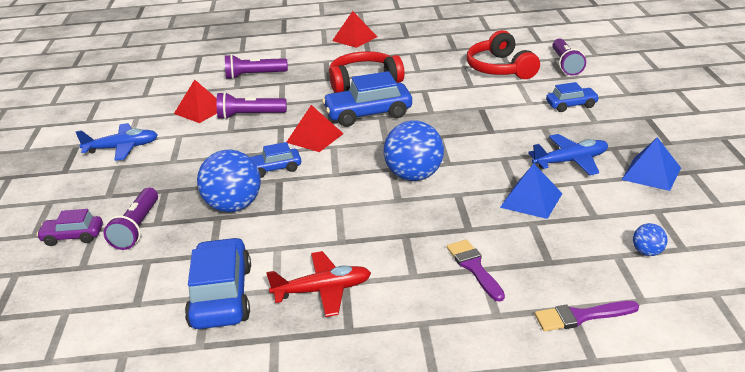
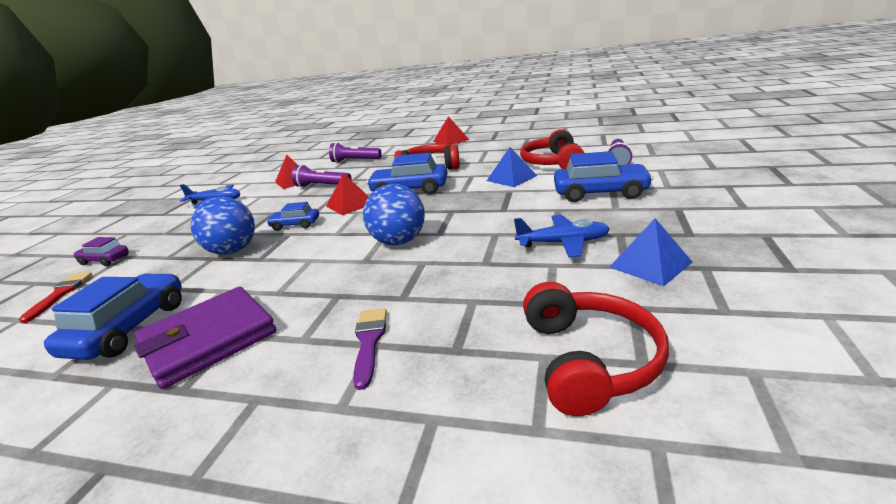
camera: 20 degrees right, 5 degrees down
purple flashlight [103,188,158,250] -> none
red plane [266,251,371,317] -> purple wallet [135,287,276,389]
blue pyramid [500,163,563,219] -> blue pyramid moved to [487,147,537,187]
purple brush [535,301,639,331] -> none
blue car [546,82,599,112] -> blue car [554,151,653,202], size x1.77
blue ball [633,223,668,256] -> red headphones [523,282,669,416]
none -> red brush [19,272,92,323]

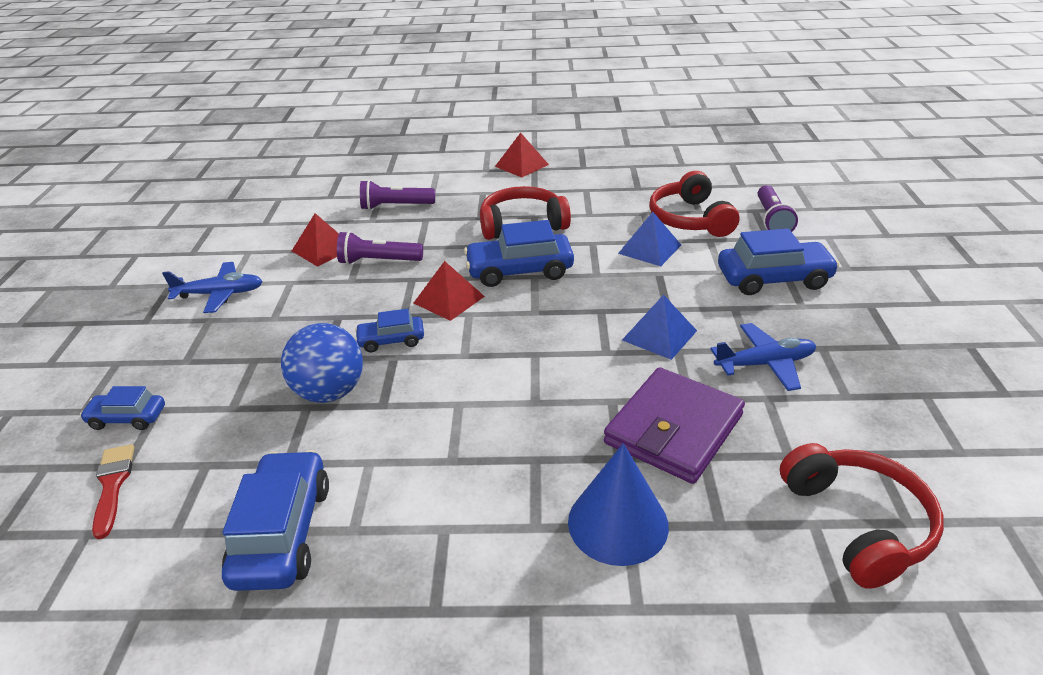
camera: 15 degrees left, 10 degrees up
purple car [74,237,129,266] -> blue car [80,386,165,430]
purple wallet [135,287,276,389] -> purple wallet moved to [604,367,745,484]
purple brush [353,308,387,390] -> blue cone [568,443,669,566]
blue ball [363,184,425,245] -> none
blue pyramid [609,218,693,286] -> blue pyramid moved to [622,295,697,360]

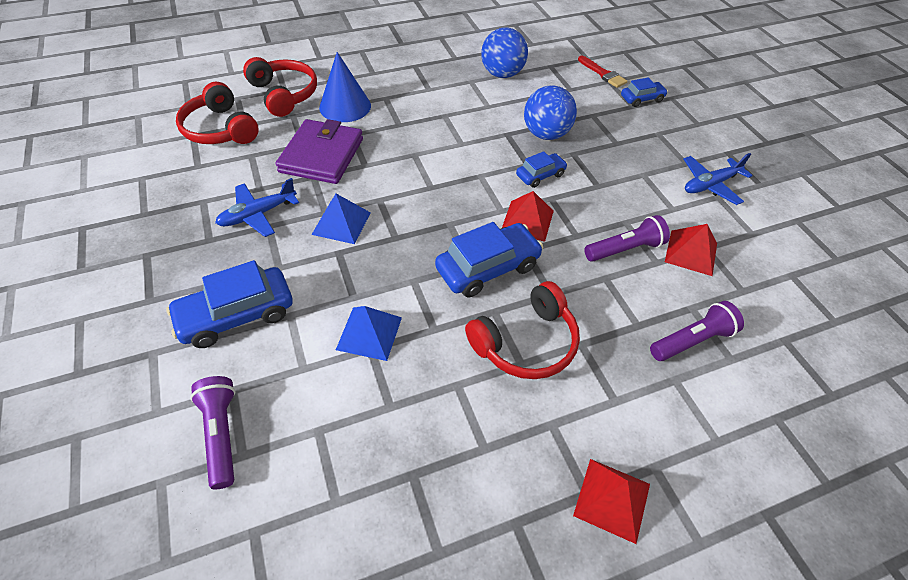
camera: 155 degrees right, 15 degrees up
blue car [222,450,329,591] -> blue ball [481,28,528,78]
red headphones [649,171,739,237] -> red headphones moved to [243,57,317,117]

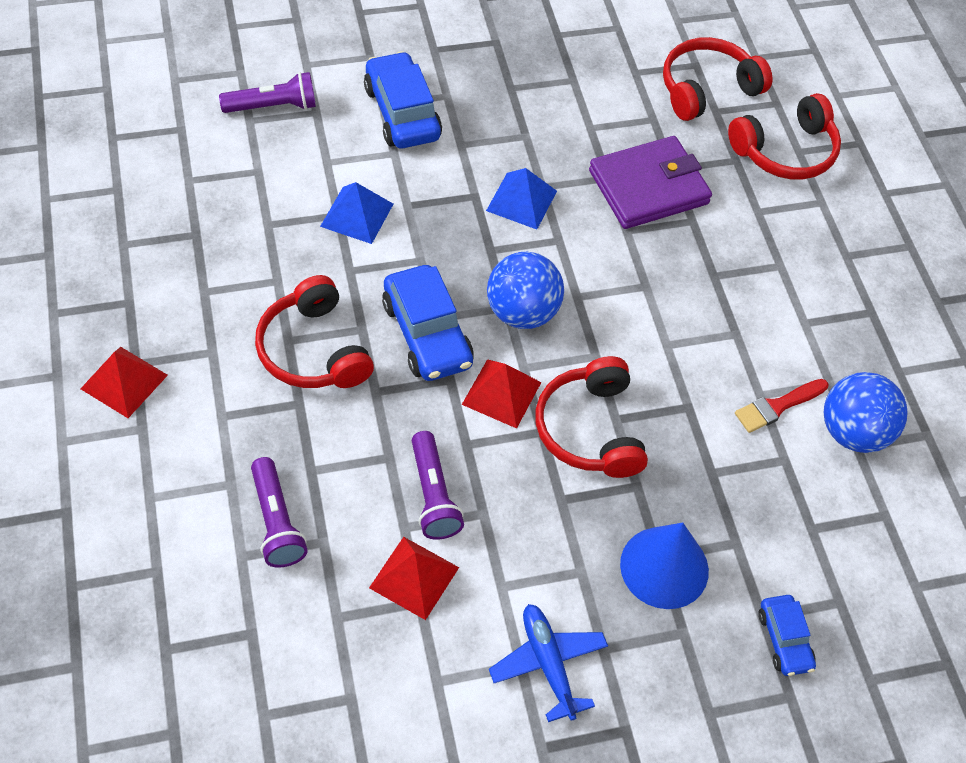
camera: 95 degrees right, 5 degrees up
blue plane [215,178,299,237] -> none
purple wallet [276,119,363,184] -> purple wallet turned 45 degrees counterclockwise [589,136,712,229]
blue cone [319,52,371,122] -> blue cone moved to [620,523,709,609]
blue car [516,151,568,188] -> red headphones [535,356,648,478]
blue ball [524,85,577,140] -> blue ball moved to [487,252,564,329]
red brush [578,55,628,88] -> red brush moved to [735,379,828,433]

